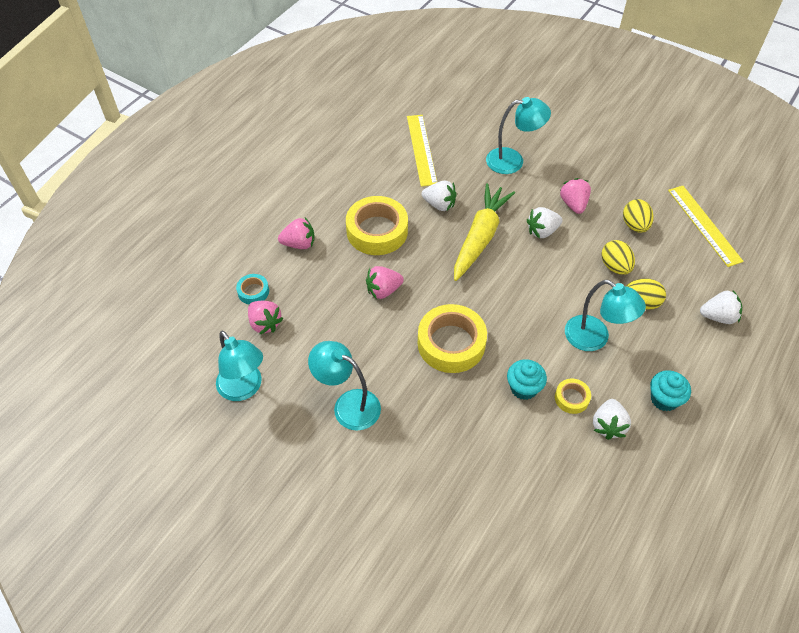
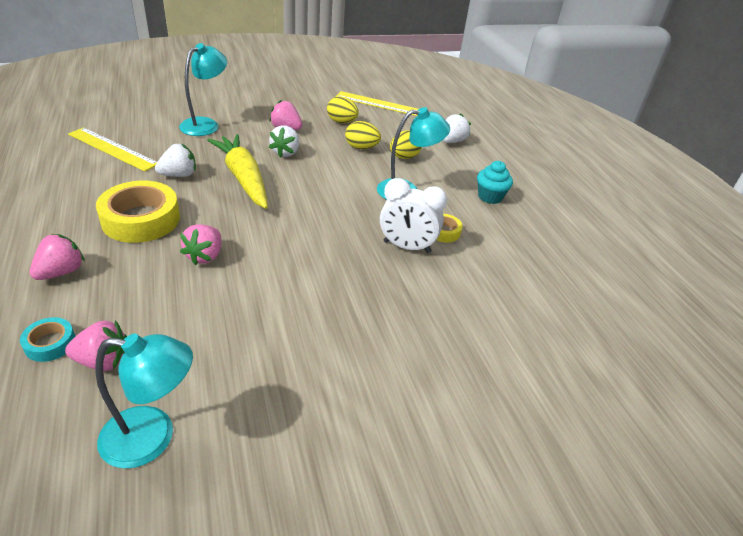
camera: 55 degrees left, 15 degrees down
turquoise lamp [308,341,381,431] -> none
yellow tape [418,304,487,373] -> none
turquoise cupcake [507,359,547,400] -> white clock [380,178,447,253]
white strawberry [593,399,631,440] -> none

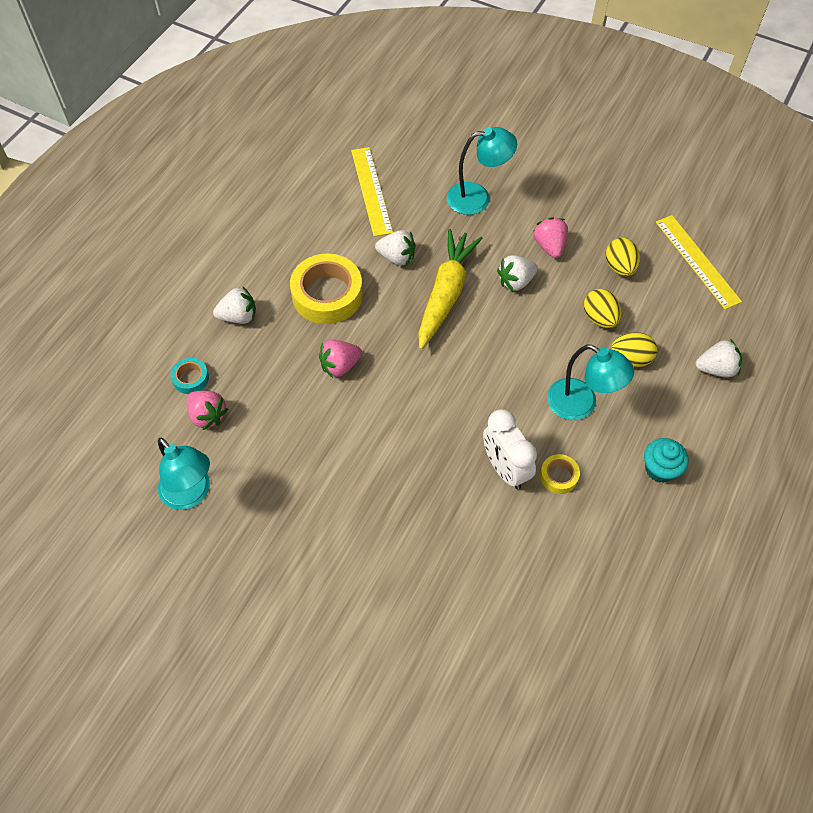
camera: 50 degrees right, 20 degrees up
pink strawberry [30,234,85,280] -> white strawberry [213,286,256,324]

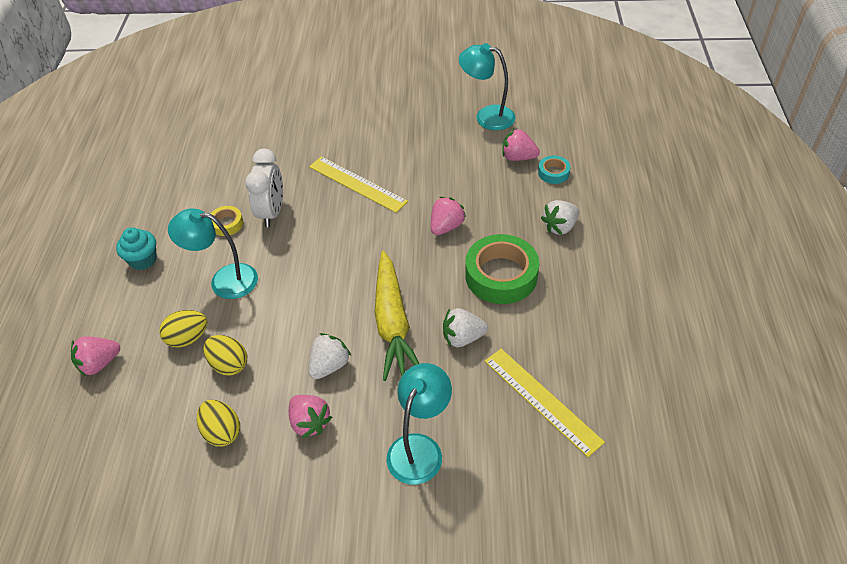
camera: 155 degrees right, 10 degrees down
yellow tape [290,254,363,324] -> green tape [465,234,539,304]
turquoise lamp [447,127,517,215] -> turquoise lamp turned 150 degrees clockwise [387,363,452,485]
white clock [483,409,537,489] -> white clock turned 60 degrees clockwise [245,149,283,227]
yellow ruler [656,215,742,309] -> yellow ruler moved to [309,157,408,213]
white strawberry [695,339,742,377] -> pink strawberry [71,336,120,376]

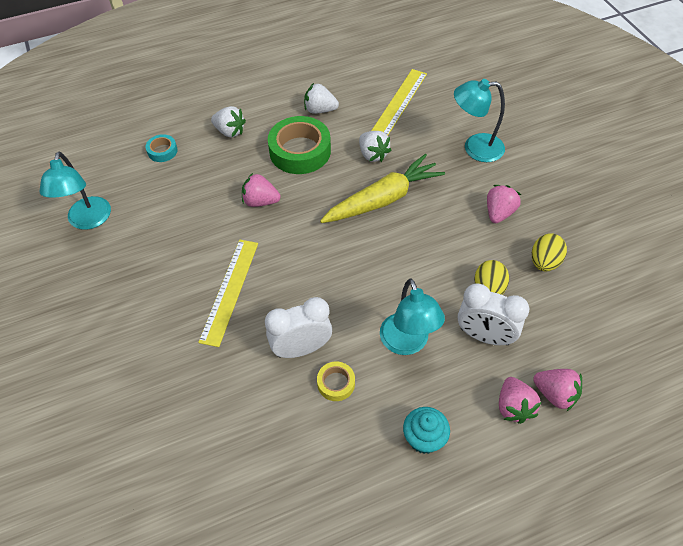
camera: 115 degrees left, 5 degrees up
yellow egg [159,310,207,348] -> white clock [458,283,530,345]
white strawberry [309,333,351,379] -> white strawberry moved to [304,83,339,114]
pink strawberry [502,129,540,161] -> pink strawberry moved to [499,377,541,424]

